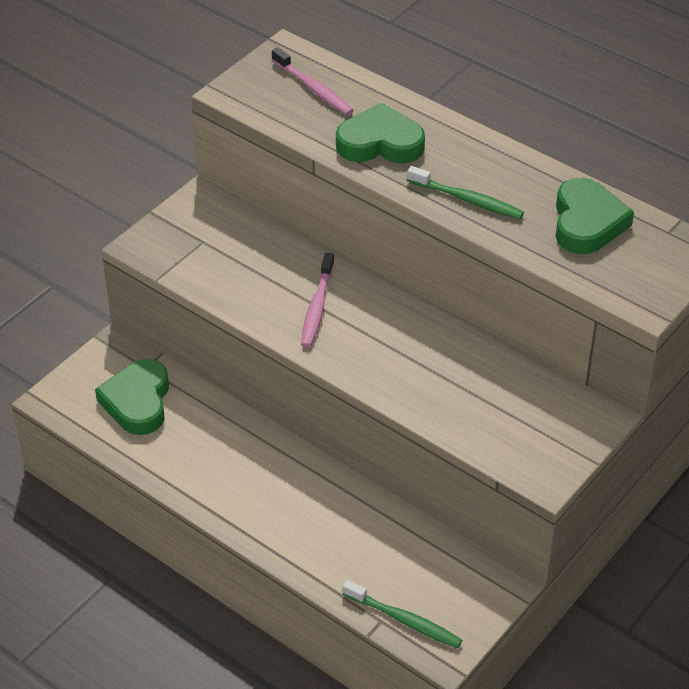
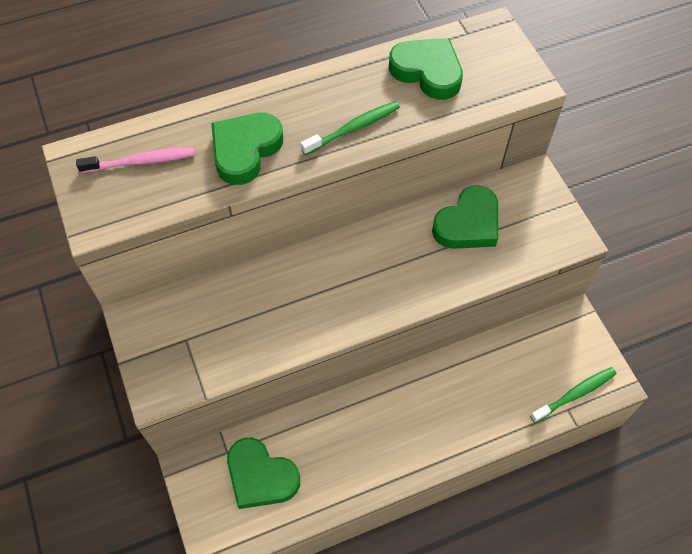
camera: 60 degrees left, 15 degrees up
pink toothbrush [301,253,334,348] -> none
none -> green heart [432,185,498,249]

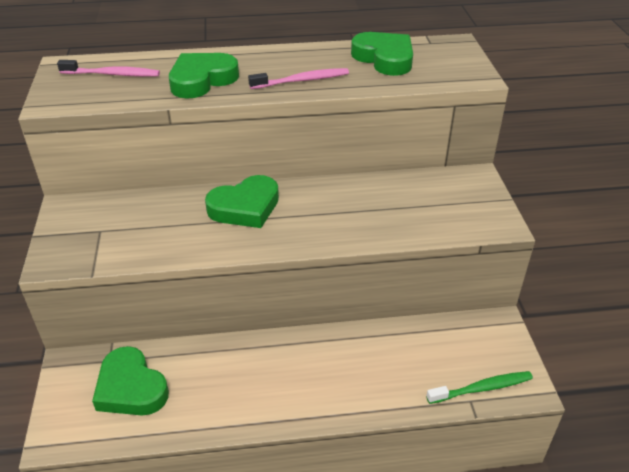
camera: 15 degrees right, 20 degrees down
green toothbrush [300,101,400,155] -> pink toothbrush [248,68,349,89]
green heart [432,185,498,249] -> green heart moved to [205,175,279,228]

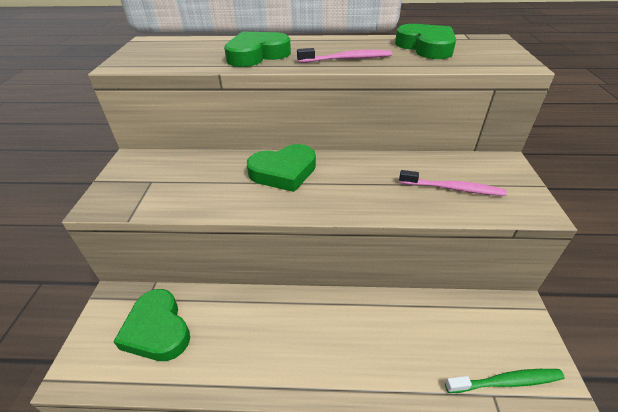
camera: 10 degrees right, 0 degrees up
pink toothbrush [57,60,160,77] -> pink toothbrush moved to [399,170,507,196]

